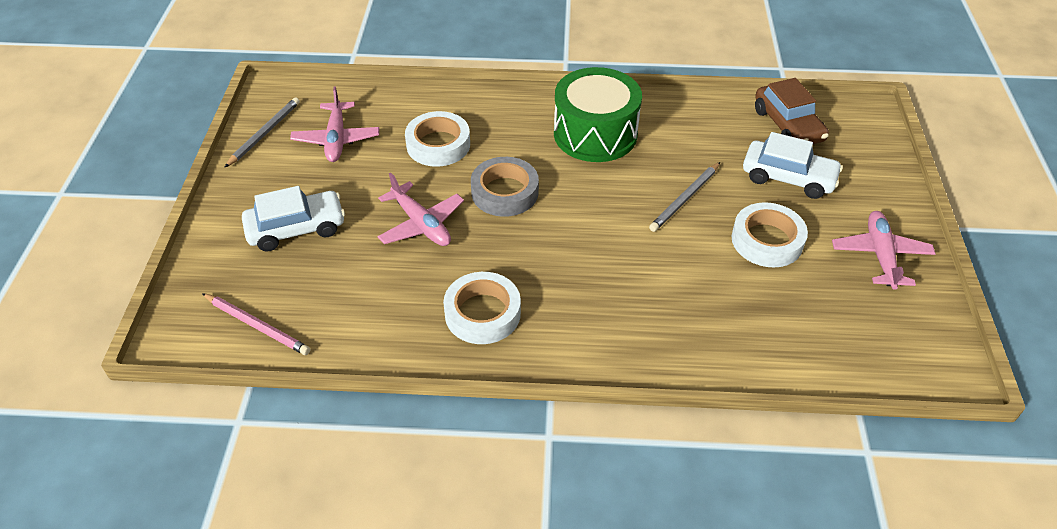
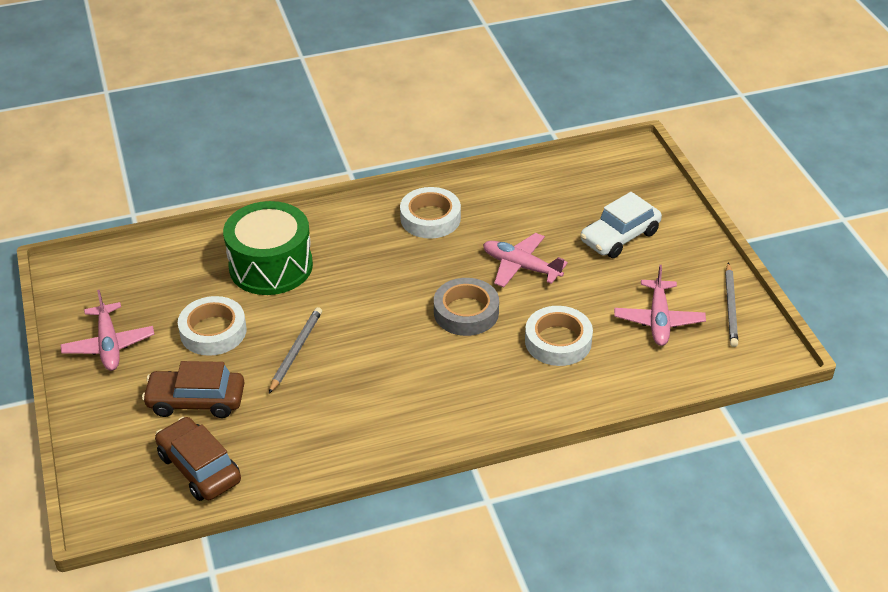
camera: 160 degrees right, 5 degrees down
pink pencil [202,293,310,355] -> none
pink plane [290,86,379,162] -> pink plane turned 150 degrees counterclockwise [614,265,706,346]
green drum [554,67,642,162] -> green drum moved to [223,201,313,295]
white car [743,132,843,199] -> brown car [142,361,244,418]

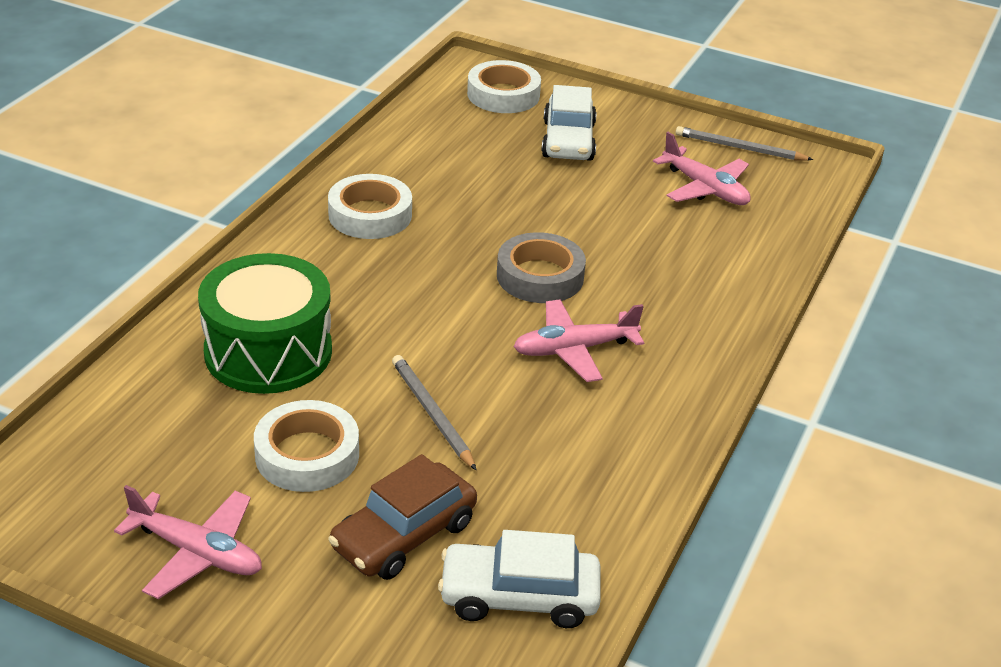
camera: 50 degrees left, 5 degrees down
brown car [155,417,241,501] -> white car [438,530,601,628]
pink plane [483,233,568,287] -> pink plane moved to [513,299,644,382]
white tape [525,306,593,366] -> white tape moved to [467,60,541,113]
grey pencil [725,262,738,347] -> grey pencil turned 150 degrees clockwise [675,126,813,161]

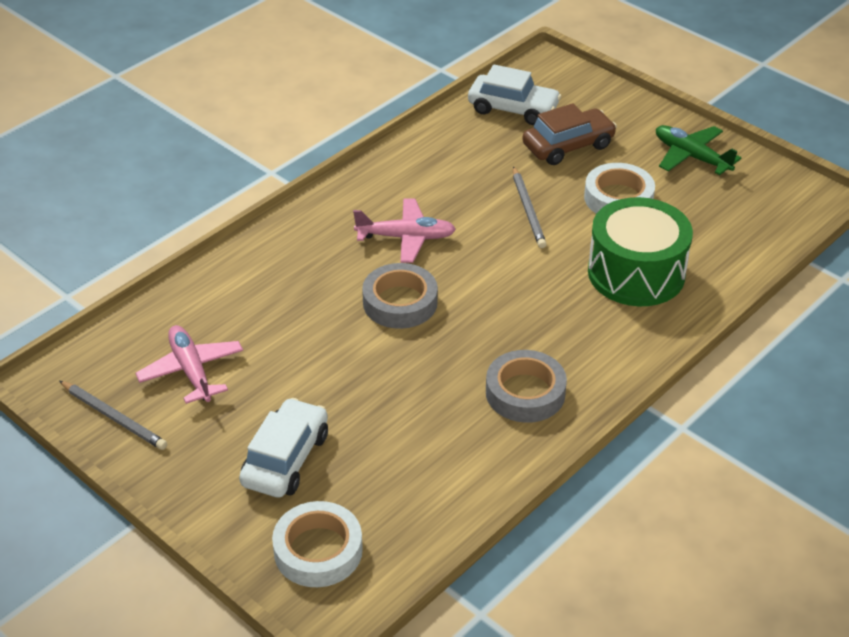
camera: 160 degrees left, 5 degrees up
pink plane [114,485,262,599] -> green plane [656,125,741,175]
white tape [328,174,412,239] -> grey tape [486,350,567,423]

